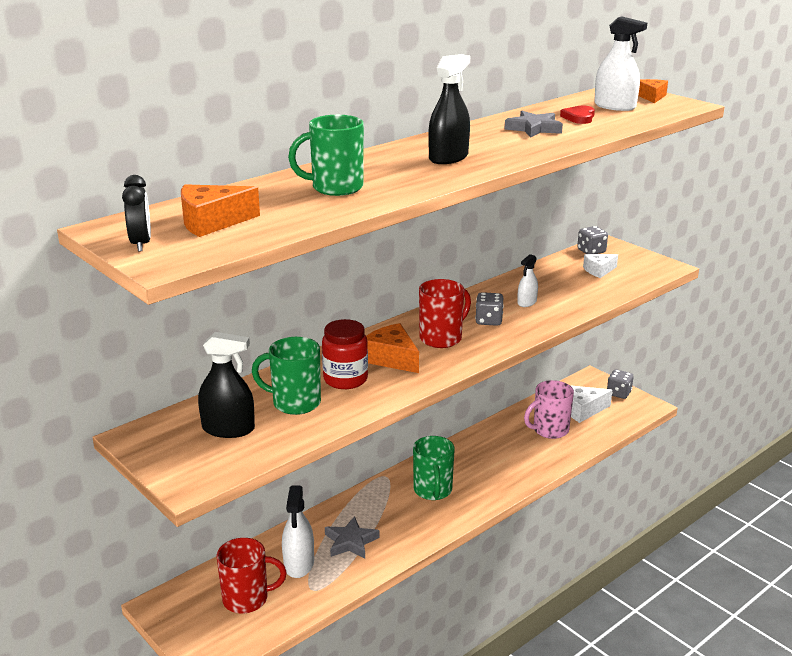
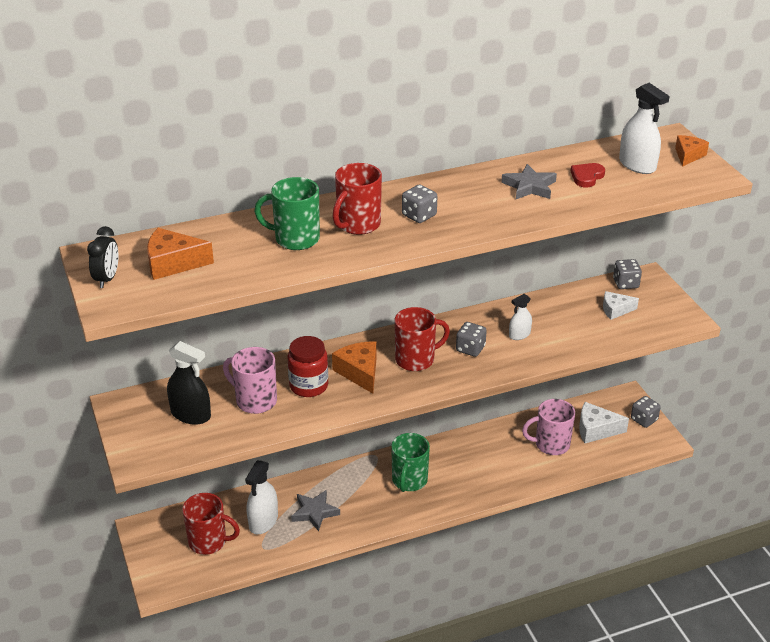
camera: 20 degrees right, 10 degrees up
green mug [252,337,321,415] -> pink mug [223,347,277,414]
black spray bottle [428,54,470,164] -> grey dice [402,184,437,223]
none -> red mug [333,163,382,235]

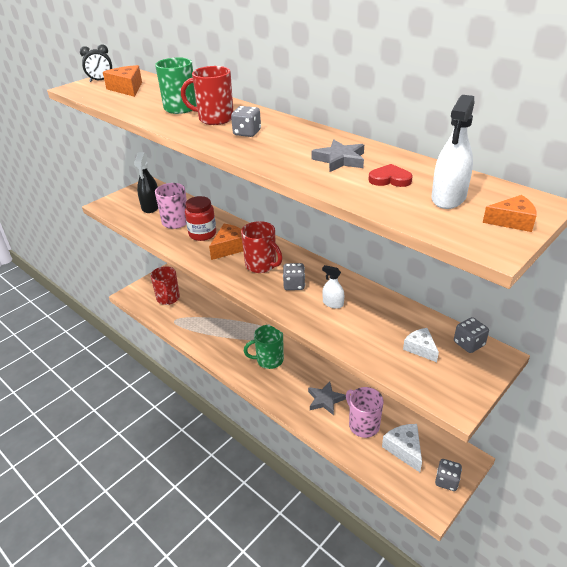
camera: 65 degrees right, 0 degrees up
white spray bottle [245,460,278,534] -> none
grey star [291,490,340,531] -> grey star moved to [308,382,346,415]

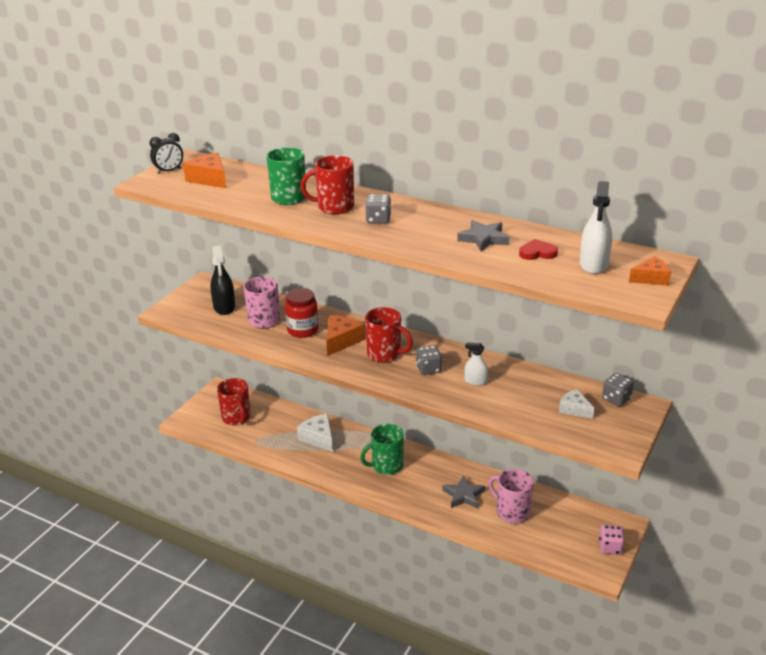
camera: 15 degrees left, 5 degrees down
white cheese [382,424,422,472] -> white cheese moved to [297,414,333,452]
grey dice [435,459,462,491] -> pink dice [599,525,625,555]

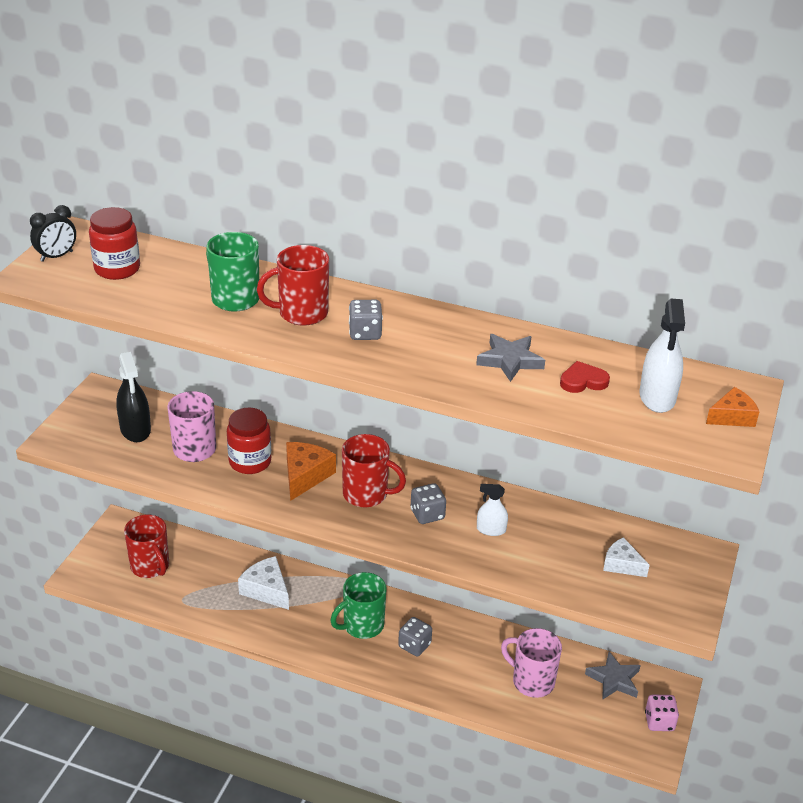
camera: 10 degrees left, 5 degrees up
orange cheese [183,153,226,188] -> red jar [89,207,140,280]
grey star [442,475,485,509] -> grey star moved to [585,652,641,699]
grey dice [602,373,634,406] -> grey dice moved to [398,617,432,657]

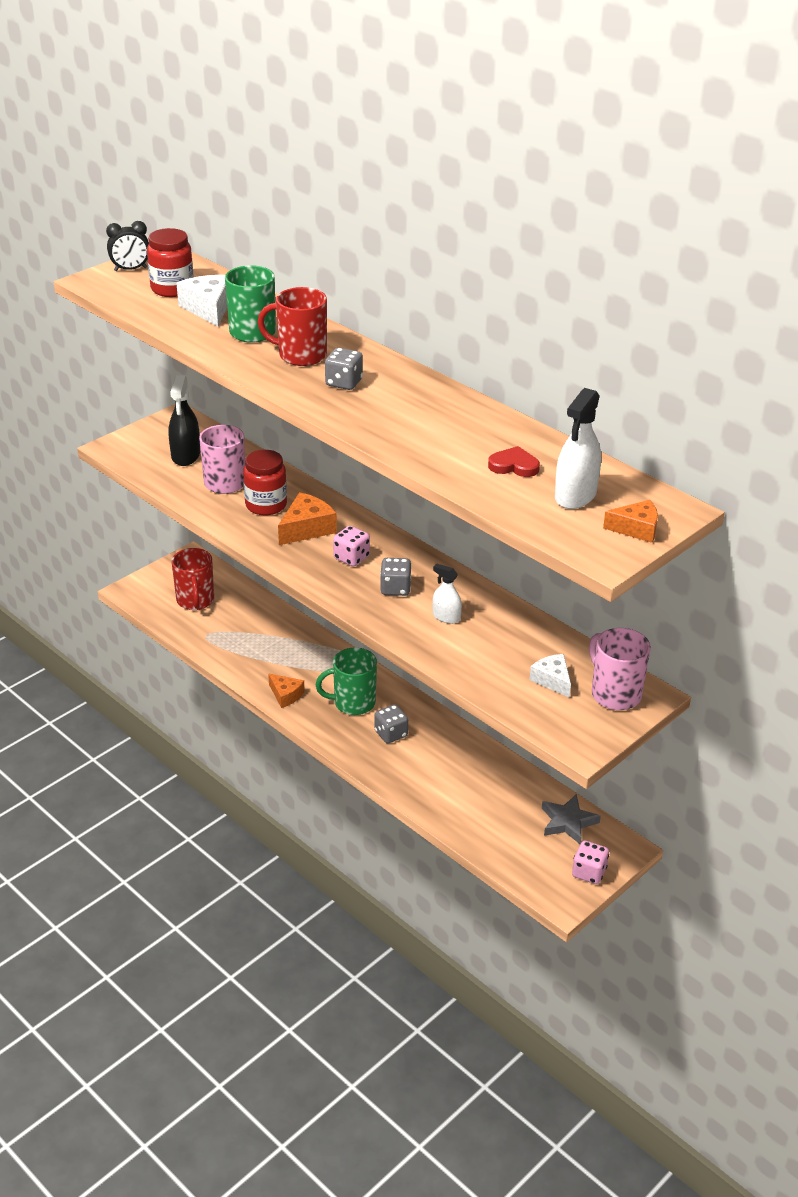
camera: 25 degrees right, 0 degrees up
white cheese [238,556,289,610] -> white cheese moved to [177,275,227,327]
red mug [342,434,406,507] -> pink dice [333,526,370,567]
grey star [476,334,545,382] -> none
pink mug [501,628,562,698] -> pink mug moved to [589,628,651,710]
none -> orange cheese [268,673,305,708]

